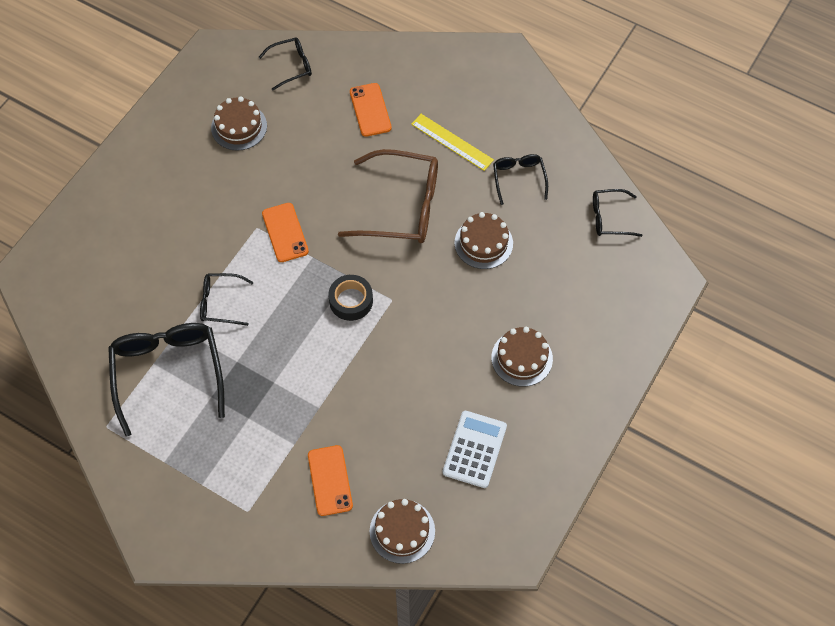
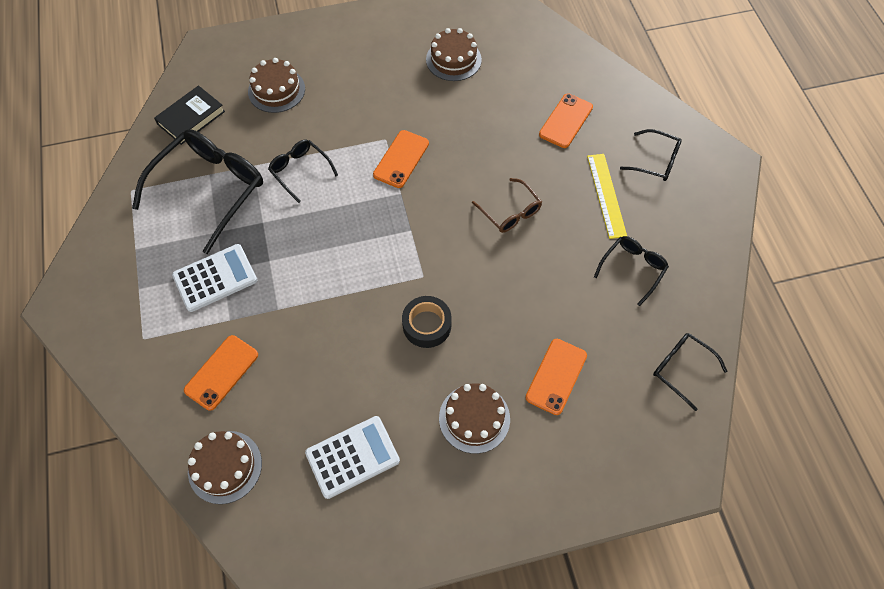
camera: 45 degrees right, 0 degrees up
black glasses [259,38,312,90] -> black glasses moved to [620,129,682,181]
black tape [328,275,373,321] -> black tape moved to [402,296,452,348]
brown glasses [338,149,438,243] -> brown glasses [472,178,542,233], size x0.52
brown cake [455,212,513,269] -> brown cake moved to [248,58,305,113]
none -> black book [154,85,225,145]
none -> white calculator [172,244,257,312]
none -> orange phone [525,339,587,415]

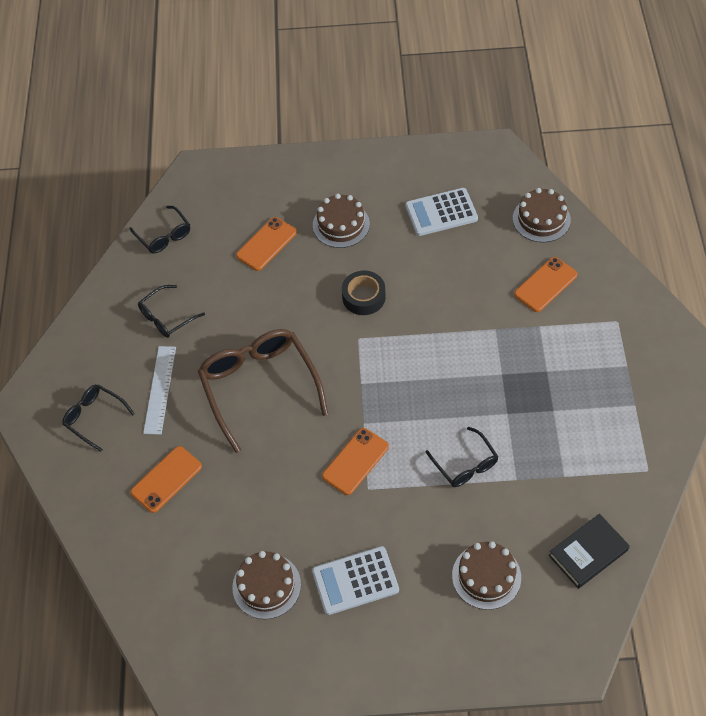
camera: 165 degrees left, 5 degrees down
black glasses [132,129,263,254] -> none
white calculator [172,244,257,312] -> white calculator moved to [312,546,399,615]
brown glasses [472,178,542,233] -> brown glasses [198,329,328,453], size x1.93
yellow ruler [587,154,627,239] -> white ruler [143,346,176,435]

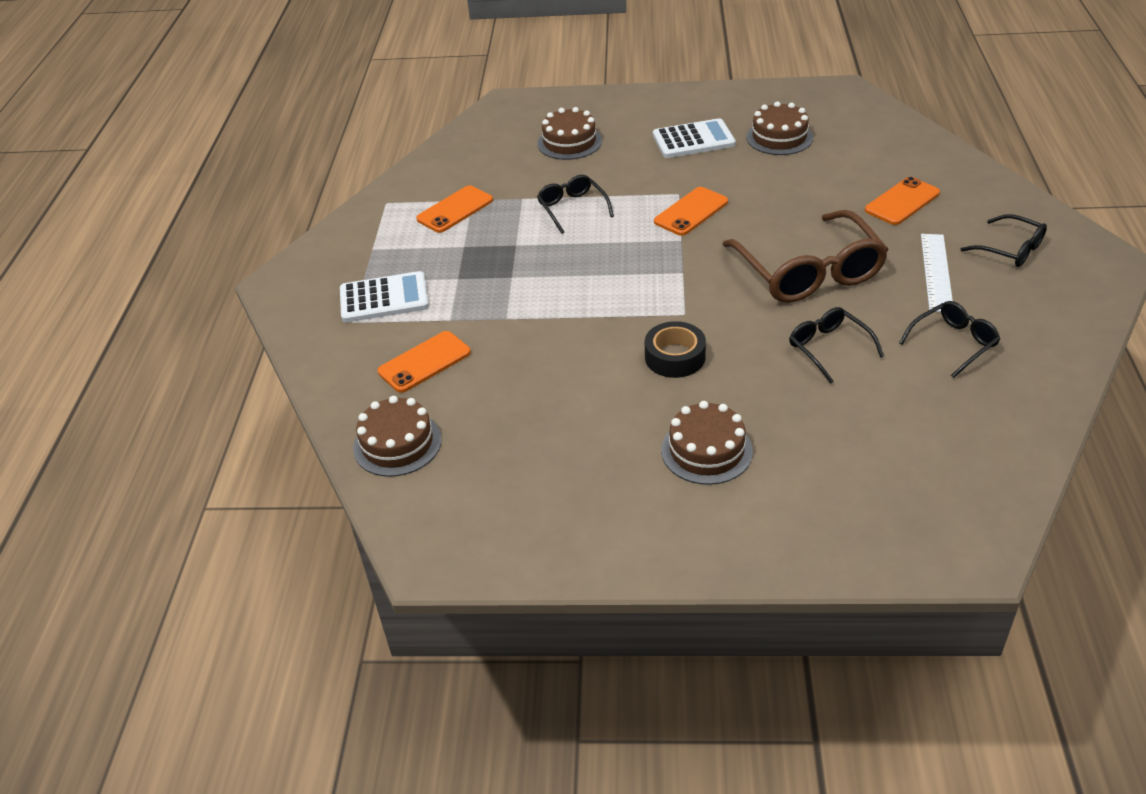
camera: 175 degrees left, 15 degrees down
black glasses [129,206,190,253] -> black glasses moved to [789,307,884,384]
orange phone [236,217,297,271] -> orange phone moved to [416,185,493,233]
white calculator [405,188,478,236] -> white calculator moved to [340,271,429,323]
black book [549,514,630,589] -> none

